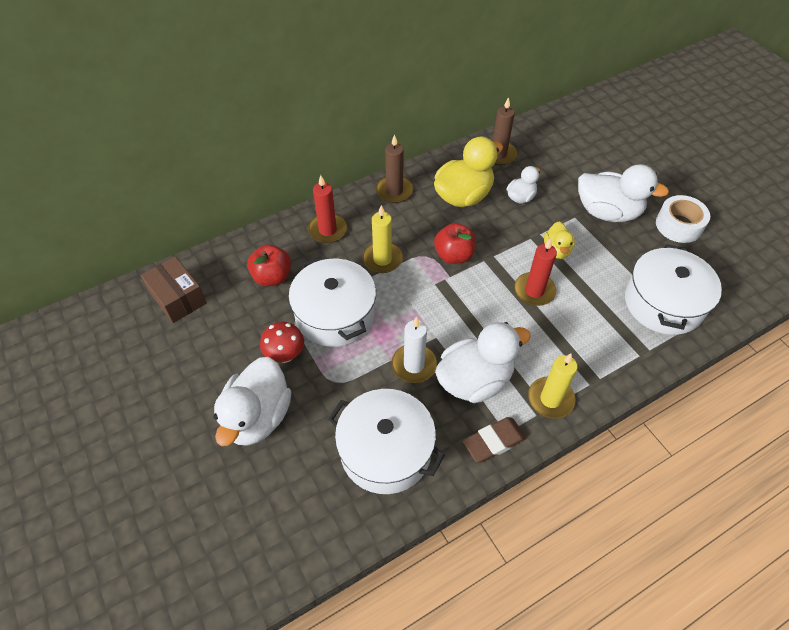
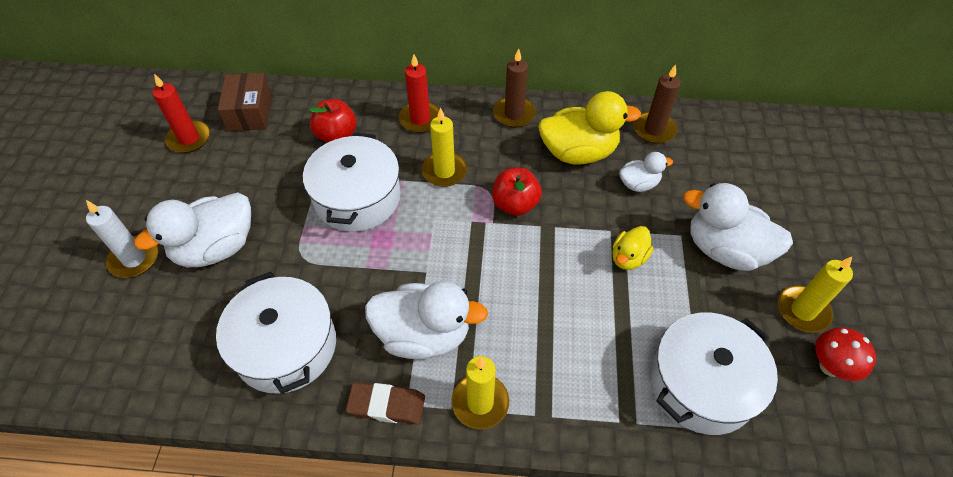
camera: 35 degrees right, 0 degrees up
red mushroom [260,322,304,363] -> red mushroom moved to [815,327,876,381]
white candle [392,316,437,383] -> white candle moved to [86,200,158,278]
red candle [514,238,557,306] -> red candle moved to [152,74,210,153]
white duck [578,164,669,222] -> white duck turned 150 degrees clockwise [683,183,793,271]
white tape [656,195,710,243] -> yellow candle [778,257,853,333]

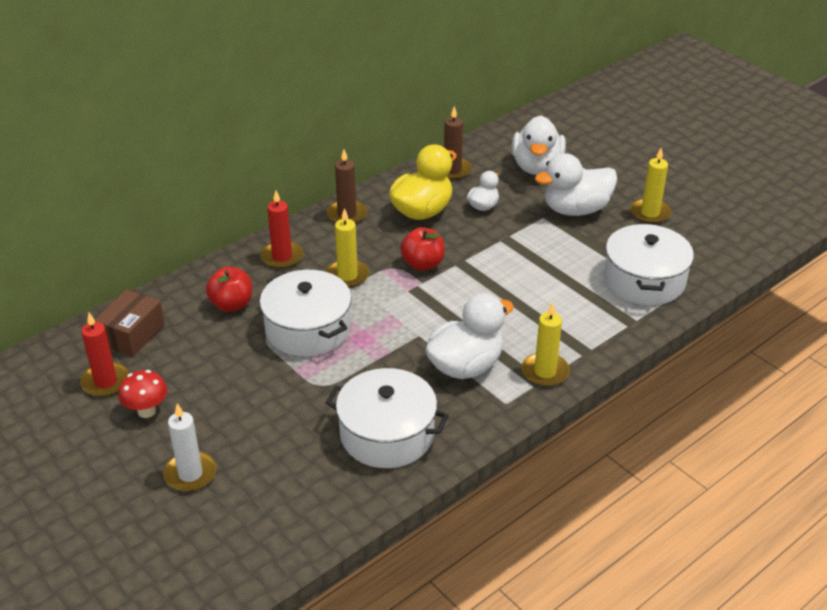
camera: 45 degrees left, 15 degrees down
white duck [134,193,251,267] -> white duck moved to [512,116,566,175]
brown box [218,73,272,131] -> brown box turned 75 degrees clockwise [95,289,165,357]
brown eraser [346,382,425,425] -> none
yellow duck [612,226,653,270] -> none
red mushroom [815,327,876,381] -> red mushroom moved to [118,370,167,418]

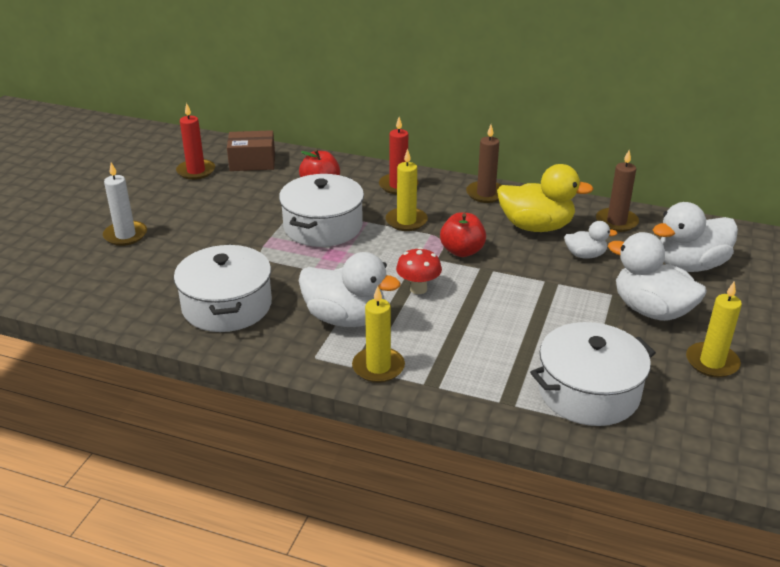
camera: 60 degrees right, 5 degrees down
red mushroom [118,370,167,418] -> red mushroom moved to [396,247,442,294]

